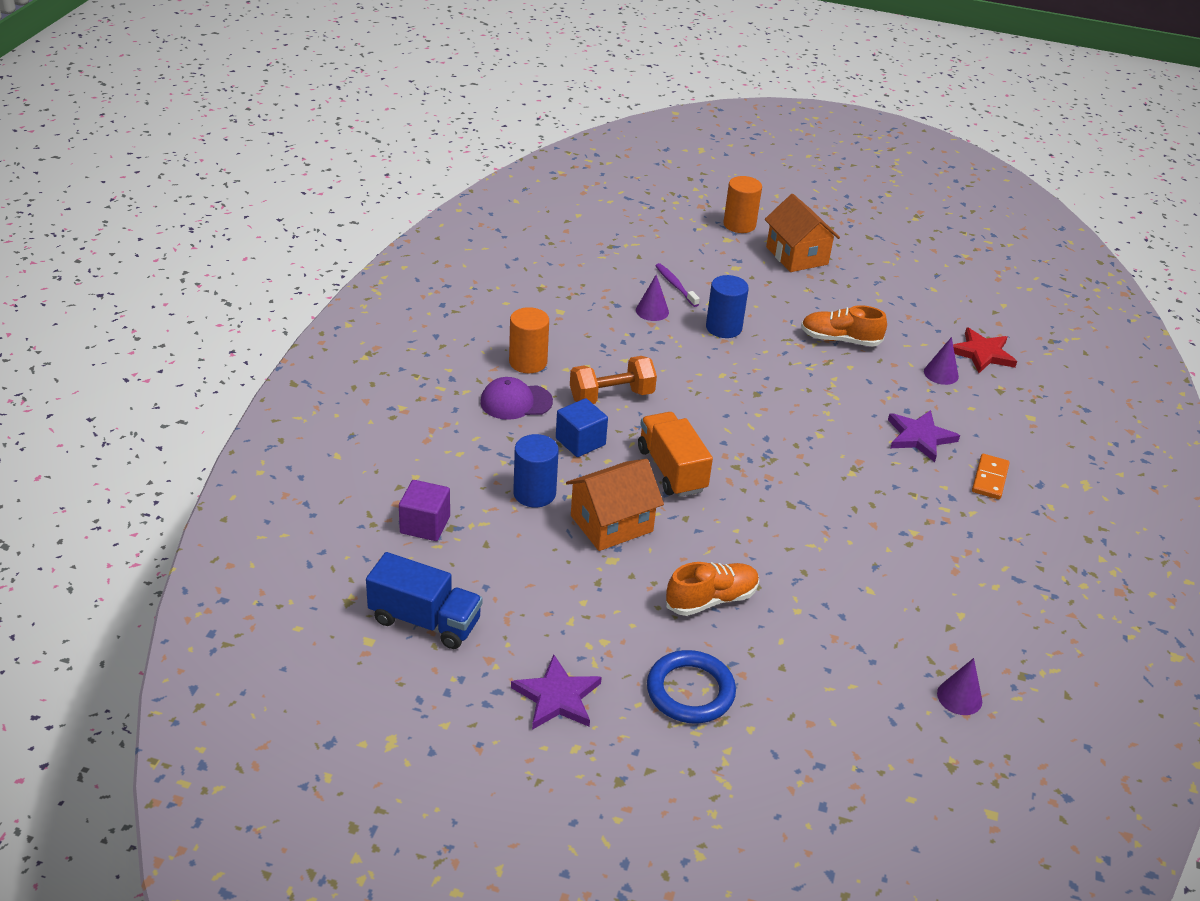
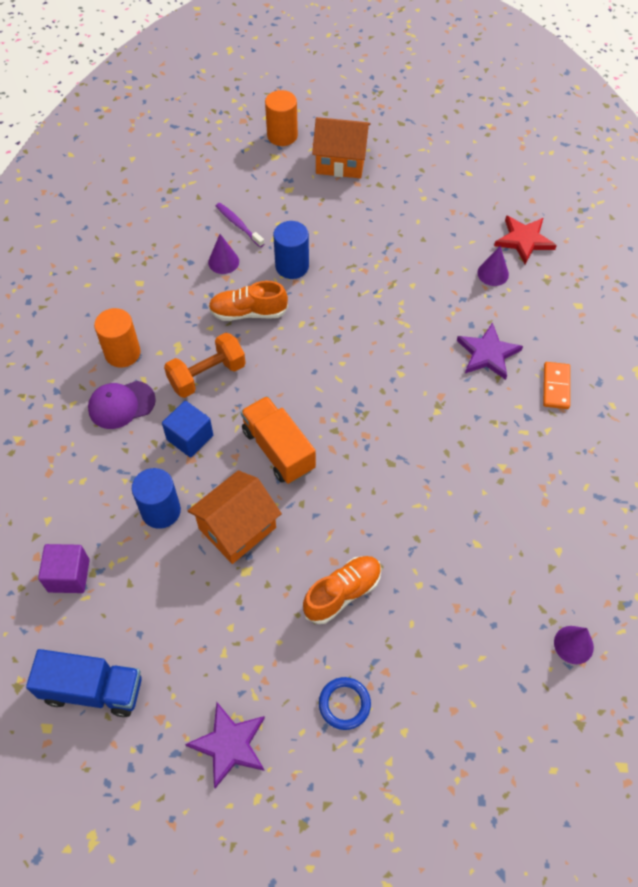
camera: 10 degrees left, 20 degrees up
blue ring [647,650,736,723] -> blue ring [319,677,371,730], size x0.65
orange house [765,194,840,272] -> orange house turned 45 degrees counterclockwise [312,117,371,178]
orange shoe [801,305,887,347] -> orange shoe moved to [209,281,288,321]

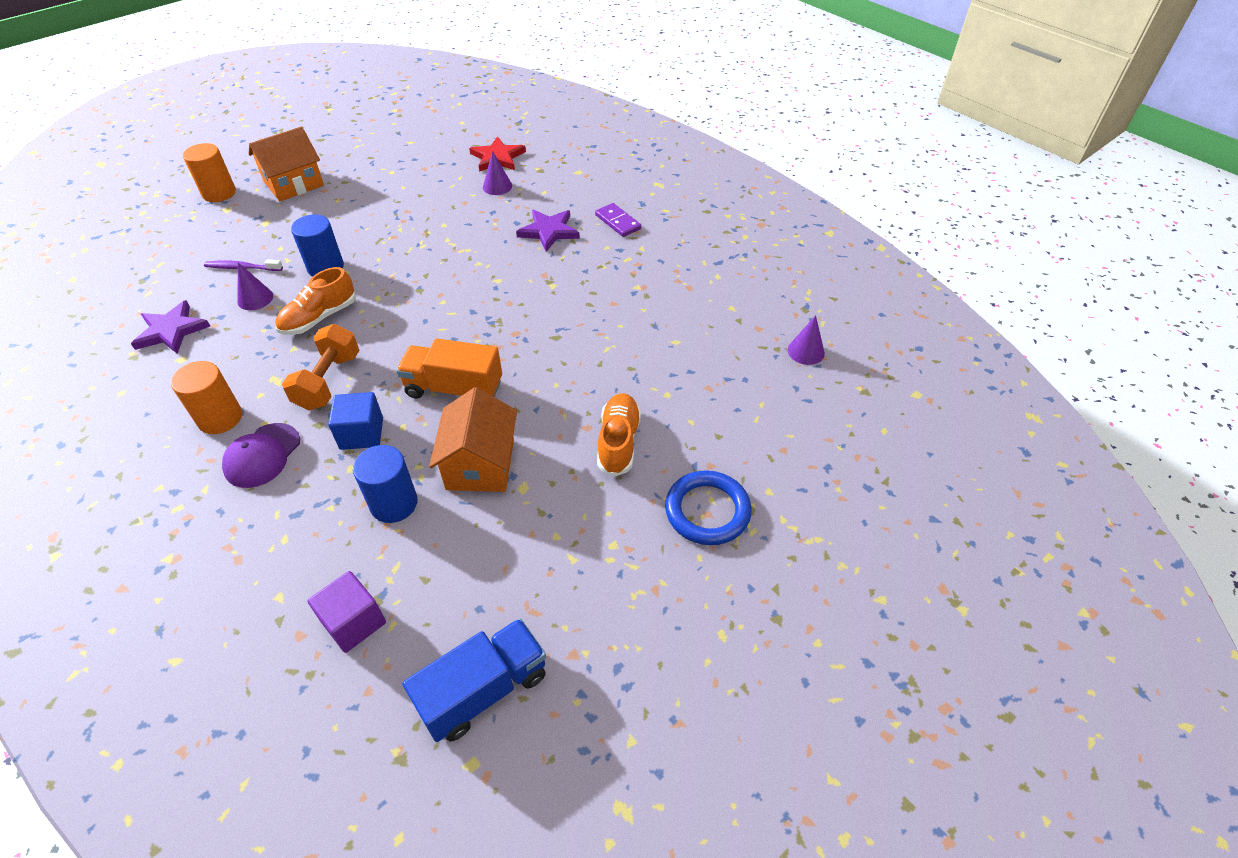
camera: 45 degrees left, 10 degrees down
purple star [185,702,265,788] -> purple star moved to [131,300,210,354]
blue ring [319,677,371,730] -> blue ring [665,470,752,545], size x1.53
orange domino [543,362,570,409] -> purple domino [595,203,641,237]

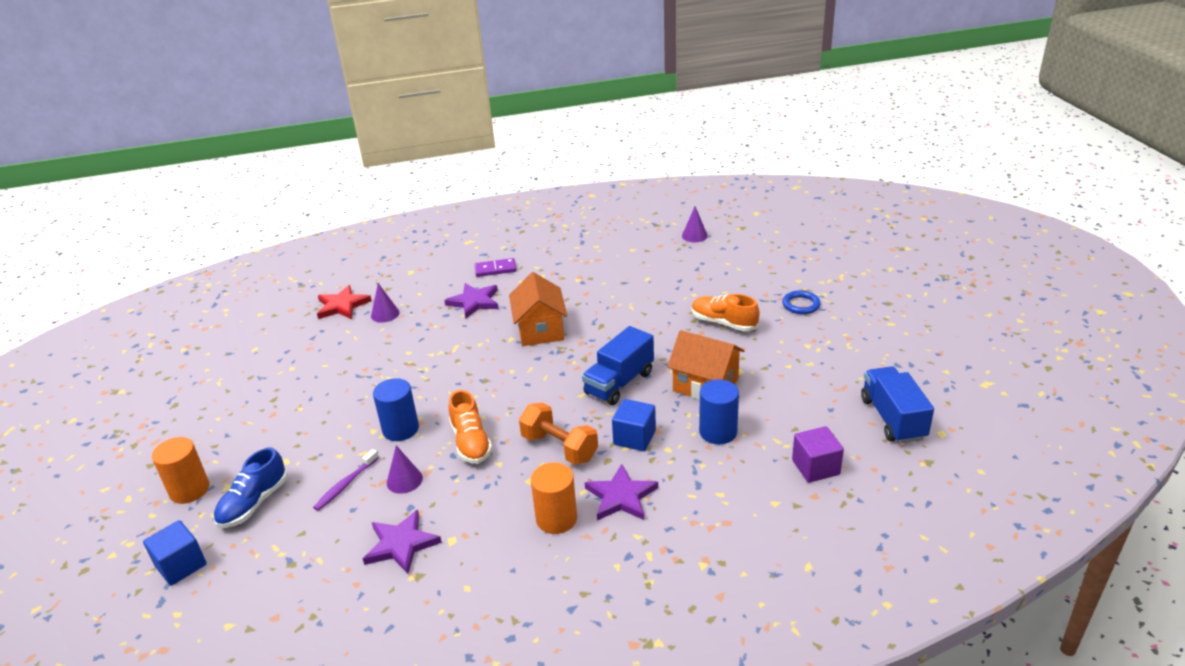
camera: 60 degrees left, 15 degrees down
purple cap [222,423,300,488] -> purple star [585,464,658,520]
orange house [249,127,324,201] -> orange house moved to [509,272,567,346]
orange truck [396,338,502,398] -> blue truck [582,326,654,405]
blue ring [665,470,752,545] -> blue ring [782,290,821,314], size x0.65
none -> blue cube [143,520,207,586]
none -> blue shoe [214,447,288,528]

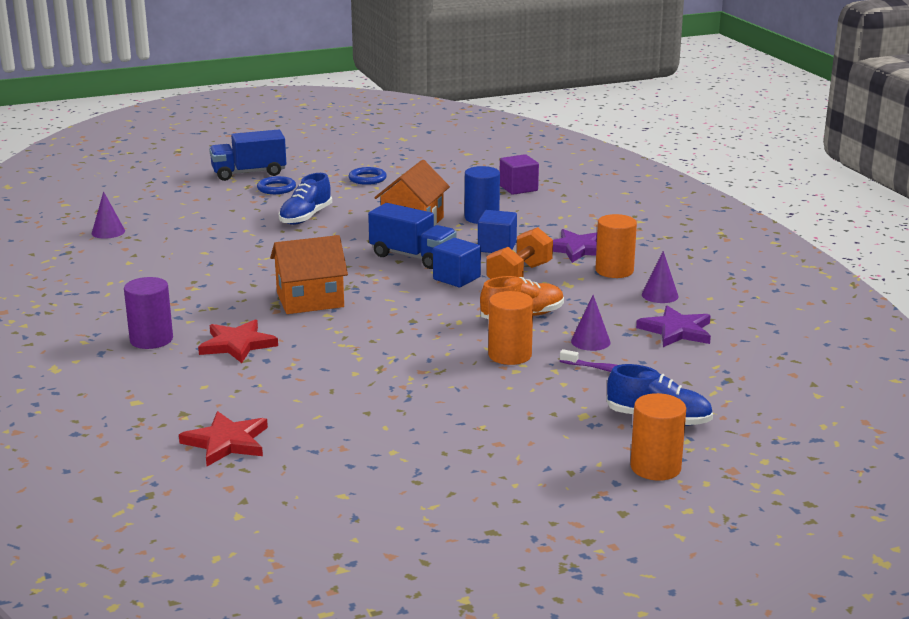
camera: 100 degrees left, 10 degrees down
blue cube [143,520,207,586] -> blue cube moved to [433,238,481,287]
purple cone [371,283,400,323] -> purple cone moved to [642,251,679,303]
blue cylinder [373,378,419,441] -> orange cylinder [488,291,533,365]
purple star [444,283,499,318] -> red star [198,319,278,363]
purple domino [475,258,517,277] -> purple cylinder [124,277,173,349]
orange shoe [692,294,760,331] -> blue shoe [279,173,332,225]
blue truck [861,366,934,443] -> blue truck moved to [209,130,286,181]
none -> blue ring [349,167,387,185]

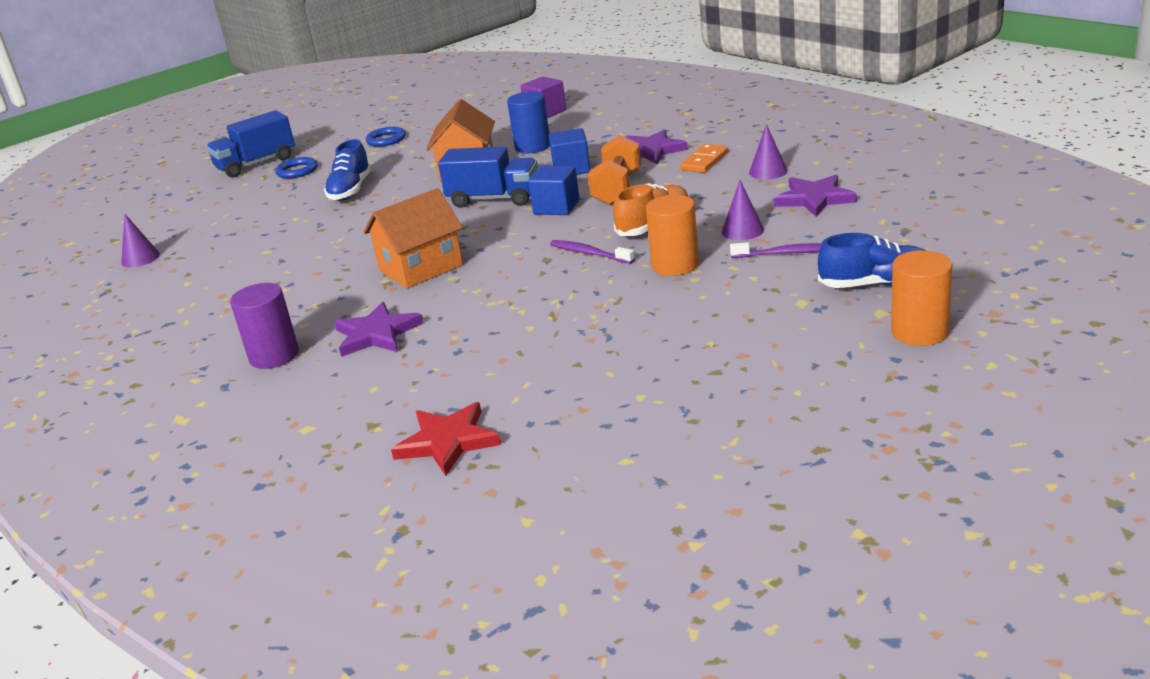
camera: 15 degrees left, 5 degrees up
red star [198,319,278,363] -> purple star [334,302,424,357]
orange cylinder [596,214,637,278] -> orange domino [680,144,728,173]
none -> purple toothbrush [550,240,635,264]

